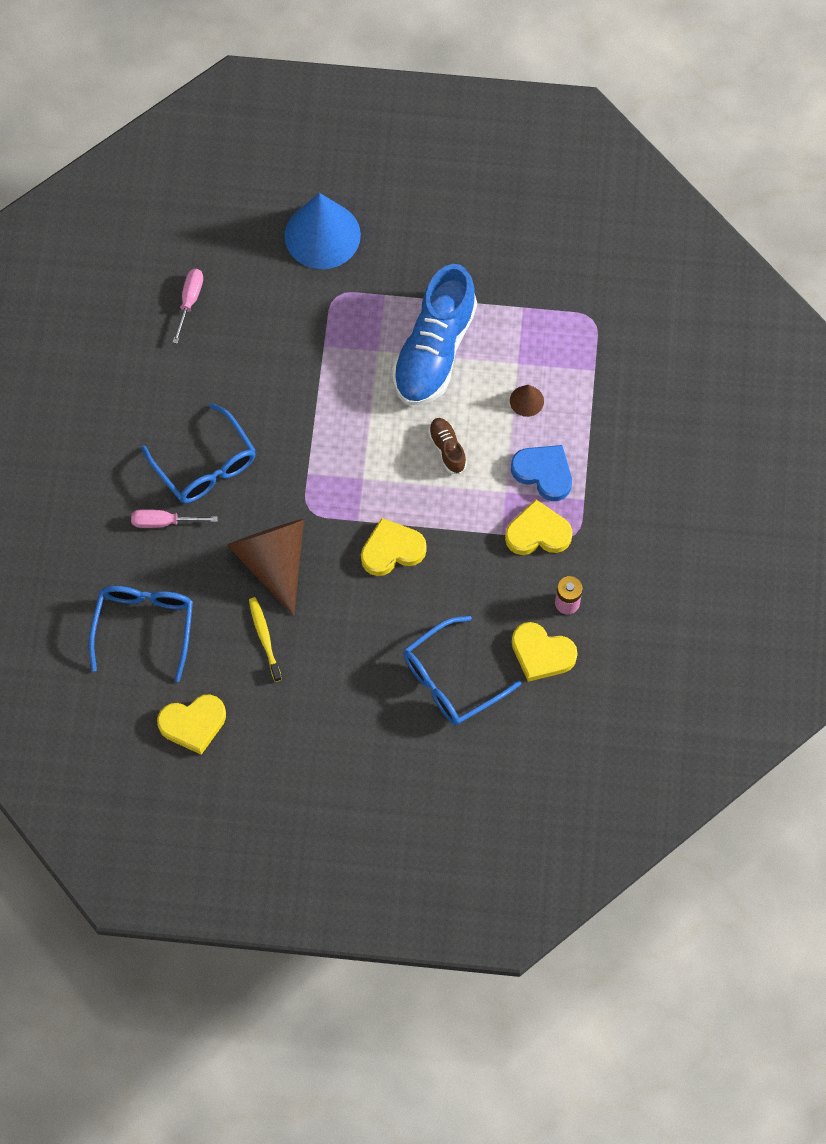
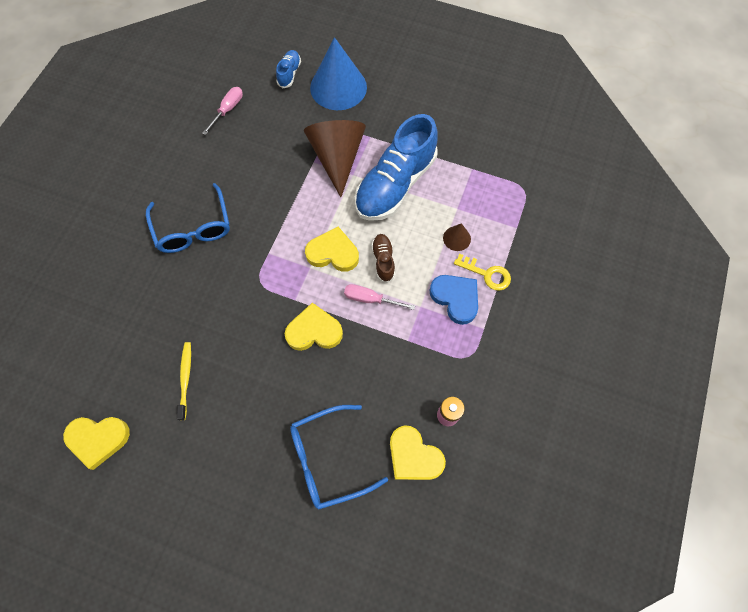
camera: 15 degrees right, 0 degrees up
blue glasses [89,586,193,682] -> none
pink screwdriver [131,509,218,528] -> pink screwdriver moved to [344,284,415,310]
brown cone [227,519,304,616] -> brown cone moved to [304,120,366,197]
yellow heart [505,499,573,555] -> yellow heart moved to [305,227,359,272]
none -> blue shoe [276,50,301,88]
none -> yellow key [454,254,511,291]

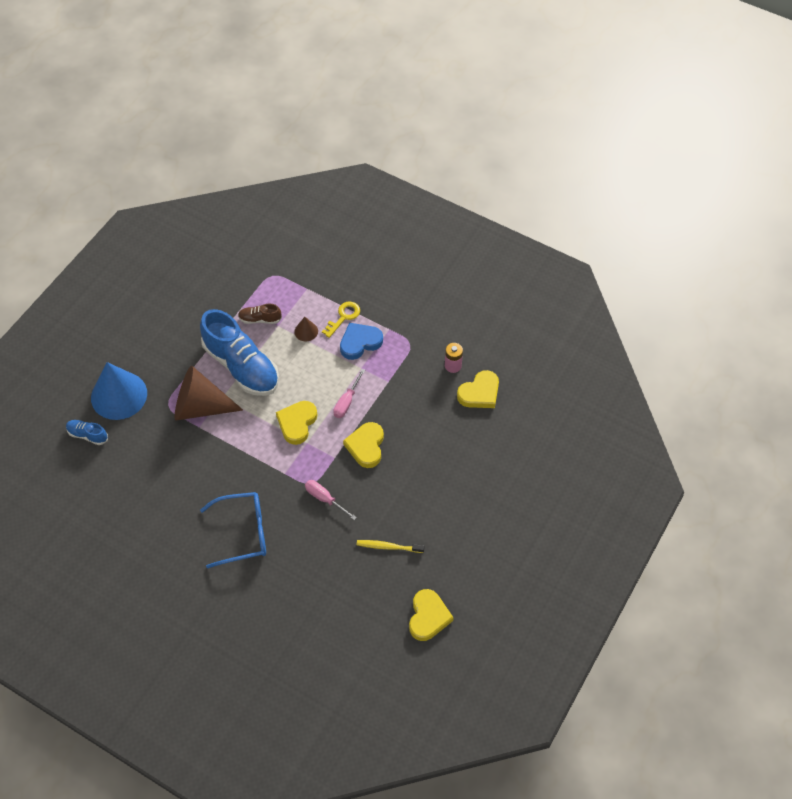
camera: 80 degrees left, 10 degrees down
pink screwdriver [202,87,243,135] -> pink screwdriver moved to [305,480,357,520]
blue glasses [290,405,388,510] -> none
brown shoe [371,234,395,283] -> brown shoe moved to [238,303,282,324]

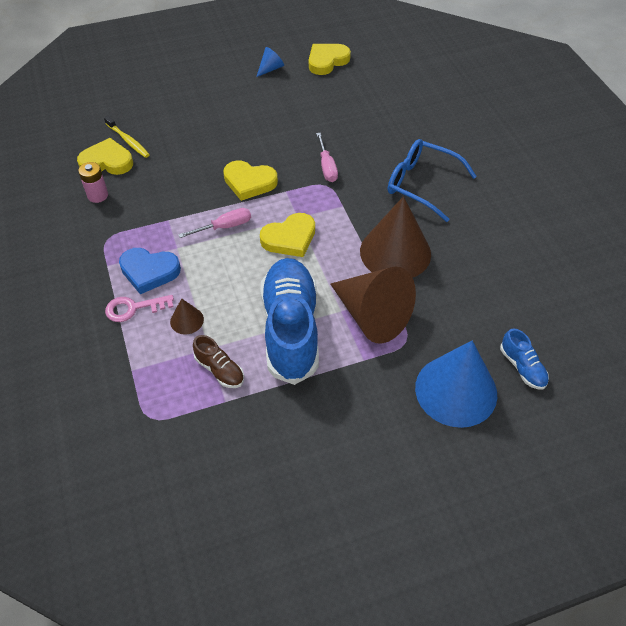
camera: 140 degrees left, 5 degrees down
yellow key [322,301,360,338] -> pink key [105,295,174,322]
yellow heart [343,422,384,468] -> yellow heart turned 60 degrees clockwise [223,160,278,201]
yellow toothbrush [357,540,425,553] -> yellow toothbrush moved to [104,116,150,158]
none -> blue cone [256,47,284,77]
none -> brown cone [360,196,431,278]

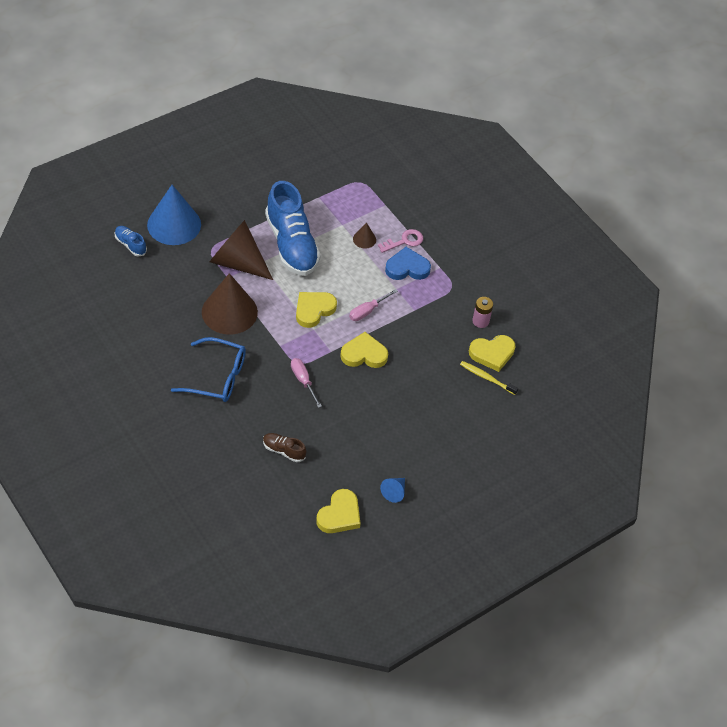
camera: 160 degrees right, 0 degrees up
brown shoe [193,335,244,388] -> brown shoe moved to [263,433,306,462]

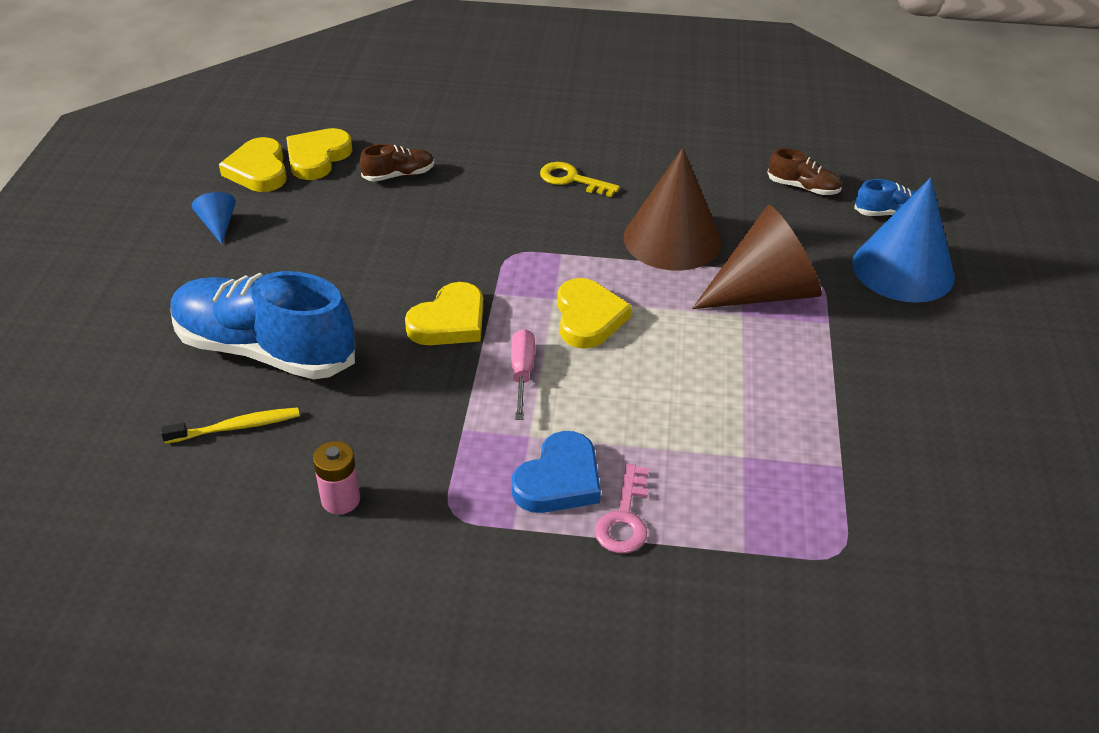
camera: 135 degrees right, 10 degrees down
blue glasses [171,337,246,402] -> yellow key [540,162,620,197]
blue shoe [265,181,321,276] -> blue shoe moved to [170,271,355,379]
pink screwdriver [291,358,322,408] -> none
brown cone [353,222,376,248] -> none
yellow heart [469,335,516,372] -> yellow heart moved to [286,128,352,180]
none -> brown shoe [767,148,842,195]

